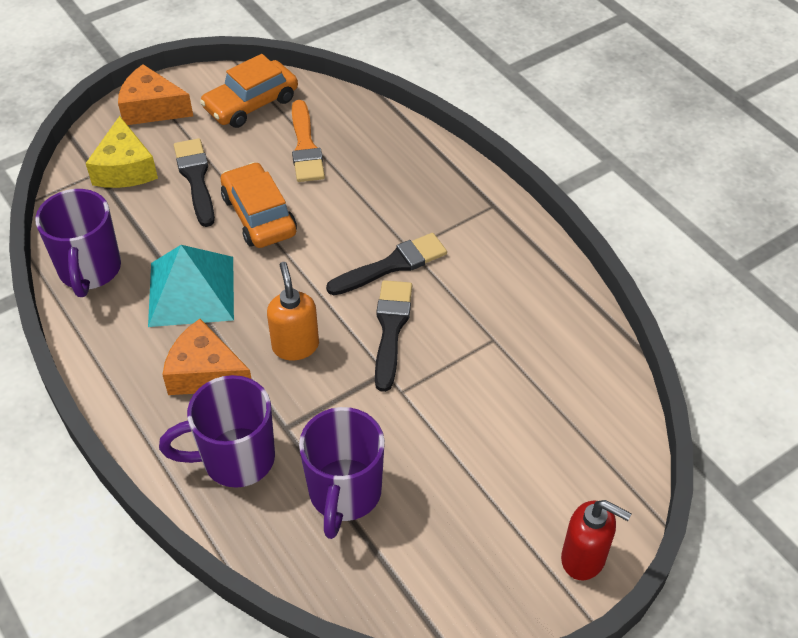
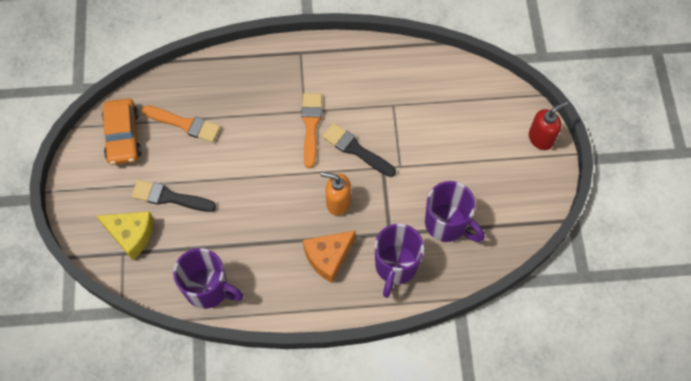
camera: 60 degrees left, 15 degrees up
orange cheese [118,64,193,125] -> none
turquoise pyramid [148,245,234,327] -> none
orange car [221,162,297,248] -> none
black brush [326,233,447,295] -> orange brush [301,93,322,168]

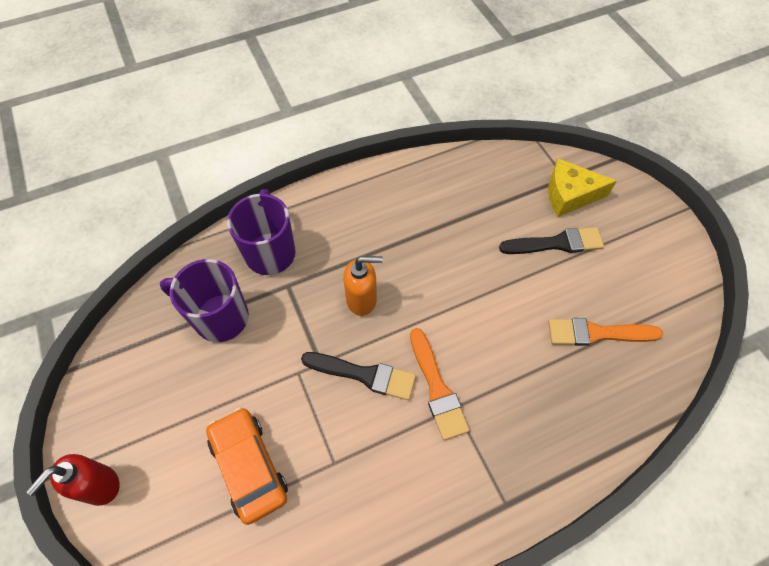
camera: 160 degrees right, 5 degrees down
orange car [102,98,141,165] -> orange car moved to [206,407,288,525]
purple mug [173,248,244,309] -> none
orange cheese [303,230,356,283] -> none

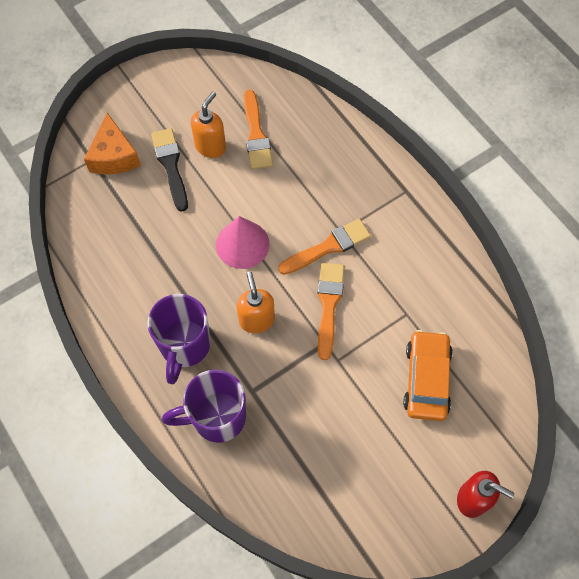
camera: 100 degrees left, 5 degrees up
purple mug [160,259,249,342] -> purple mug moved to [147,294,211,384]
orange car [206,407,288,525] -> orange car turned 135 degrees clockwise [403,330,453,421]
black brush [301,352,416,400] -> orange brush [318,263,345,360]
yellow cheese [548,158,617,217] -> orange cheese [84,113,141,174]
none -> orange soap dispenser [191,92,226,158]
none -> pink cone [216,216,269,269]

